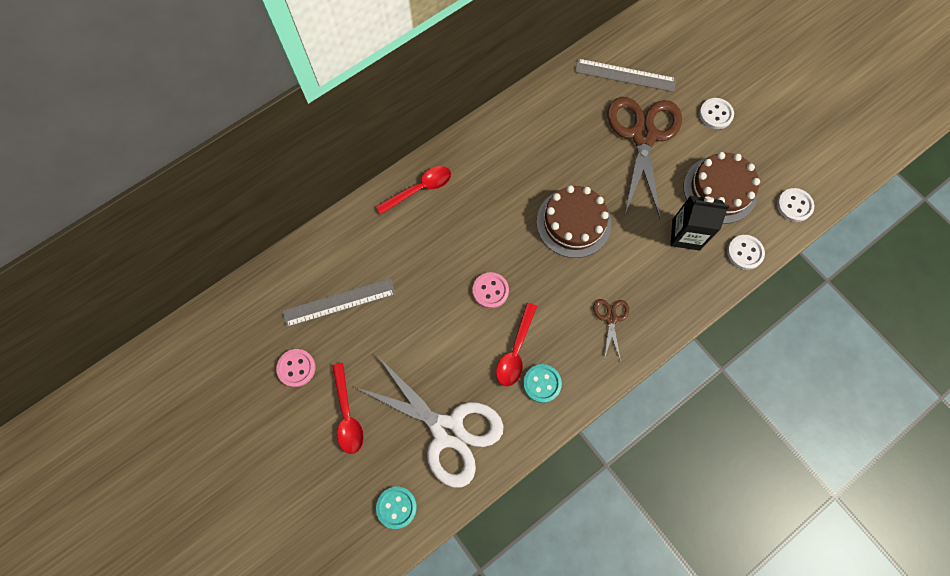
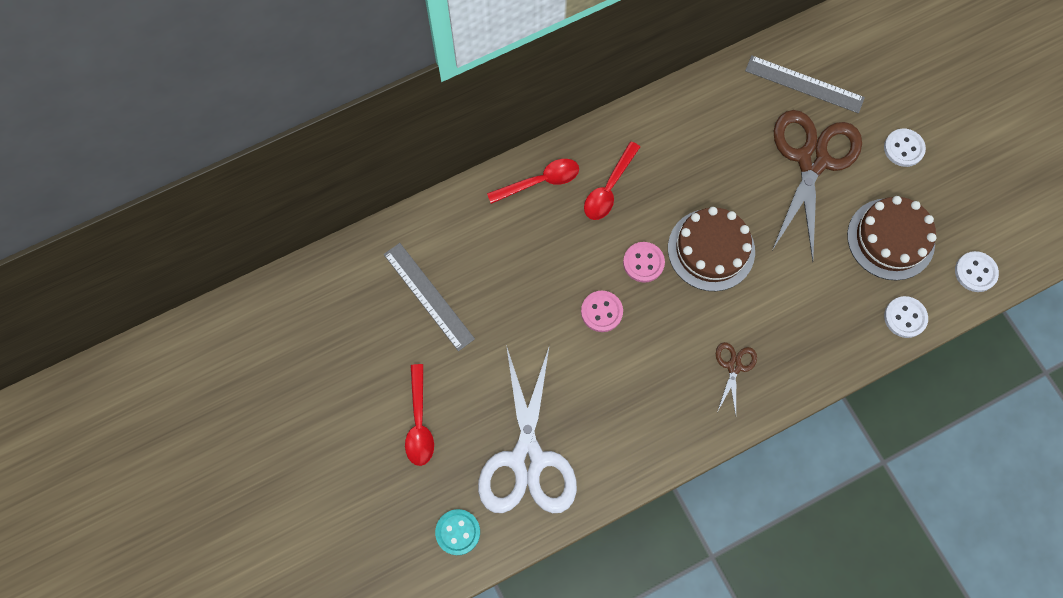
camera: 10 degrees right, 0 degrees up
pink button [276,349,315,387] -> pink button moved to [623,242,665,283]
grey ruler [282,278,396,327] -> grey ruler turned 60 degrees clockwise [384,243,475,351]
white scissors [355,355,504,488] -> white scissors turned 45 degrees clockwise [478,345,577,513]
red spoon [496,303,537,386] -> red spoon moved to [584,141,640,220]
turquoise button [523,364,562,403] -> none
black carton [670,196,730,250] -> none

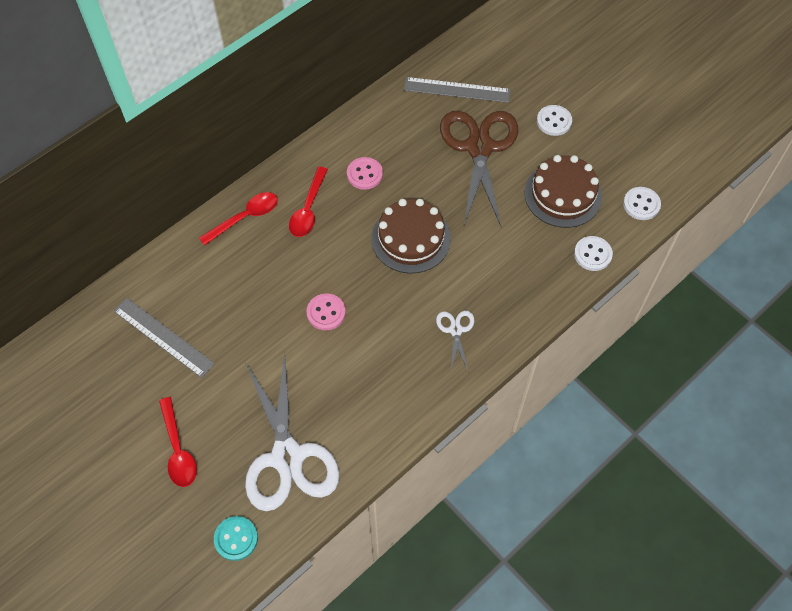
camera: 15 degrees left, 10 degrees down
pink button [623,242,665,283] -> pink button moved to [347,157,383,190]
brown scissors [716,342,757,414] -> white scissors [436,311,474,370]

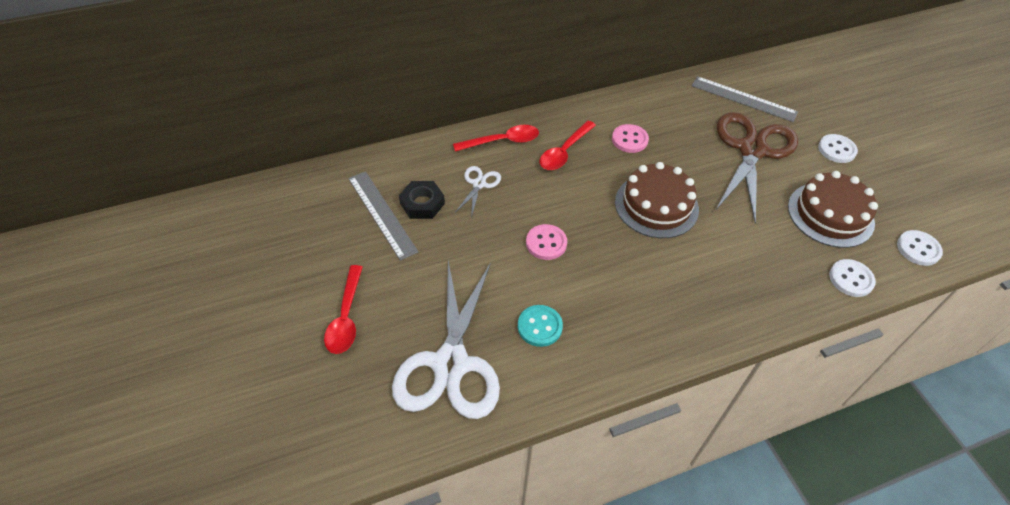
camera: 20 degrees right, 10 degrees down
turquoise button [214,516,258,561] -> turquoise button moved to [518,305,563,347]
white scissors [436,311,474,370] -> white scissors moved to [454,166,501,218]
none -> black nut [399,181,445,219]

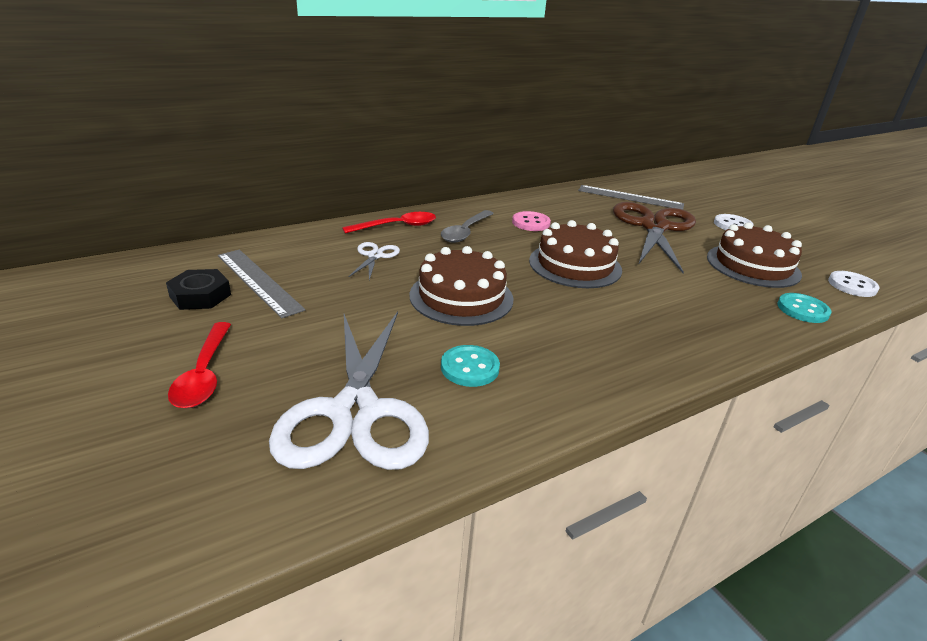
camera: 10 degrees left, 20 degrees down
black nut [399,181,445,219] -> black nut moved to [166,269,231,310]
pink button [526,224,567,260] -> brown cake [409,246,513,326]
red spoon [540,121,596,170] -> grey spoon [441,210,494,243]
white button [829,259,876,297] -> turquoise button [777,293,831,323]

